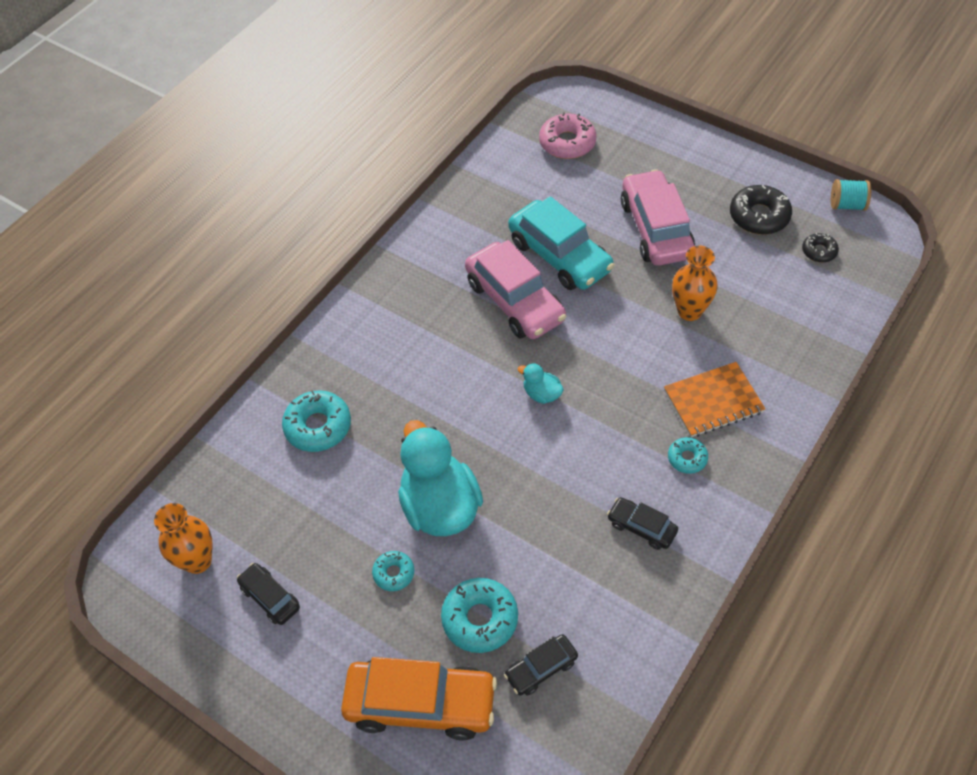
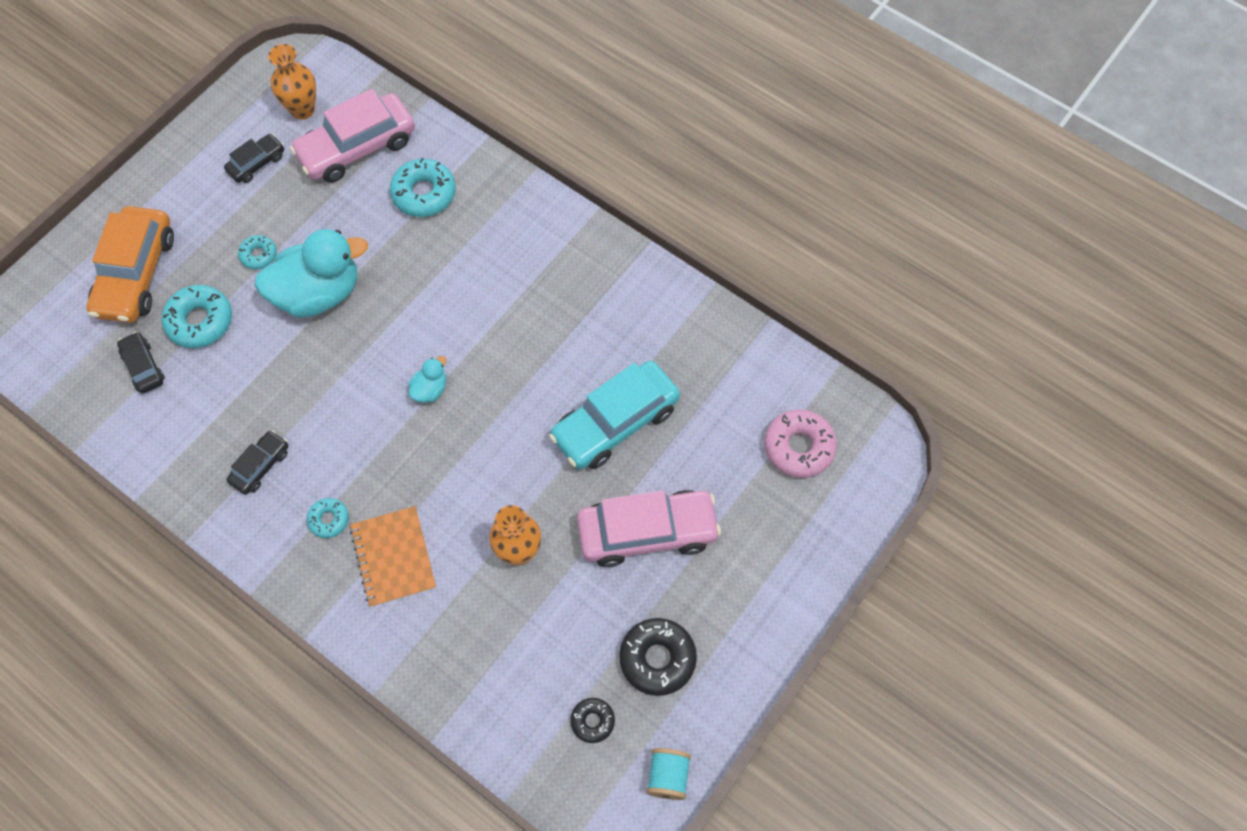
camera: 90 degrees right, 10 degrees up
pink car [465,240,567,339] -> pink car moved to [290,89,415,183]

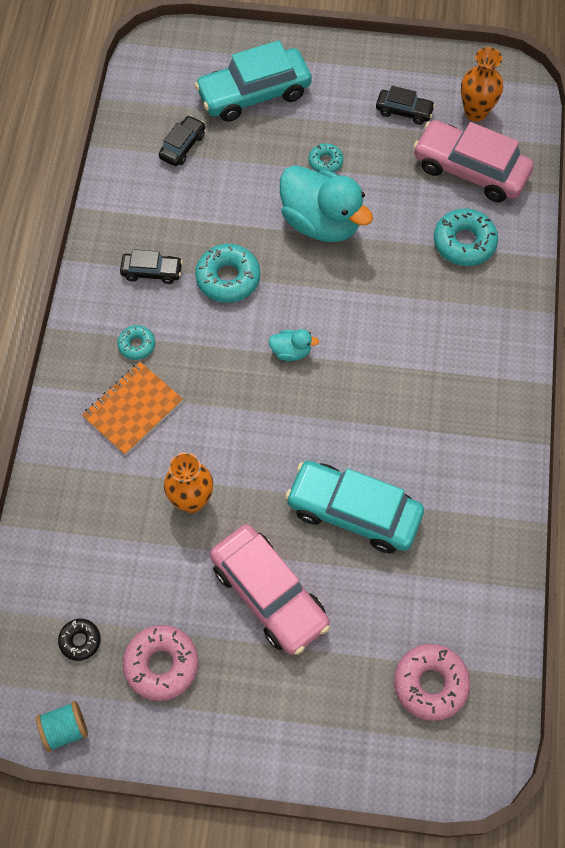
camera: 60 degrees right, 0 degrees up
orange car [86,206,174,323] -> turquoise car [195,40,312,122]
turquoise donut [161,285,232,348] -> turquoise donut moved to [195,244,260,303]
black donut [619,618,697,696] -> pink donut [123,625,198,701]

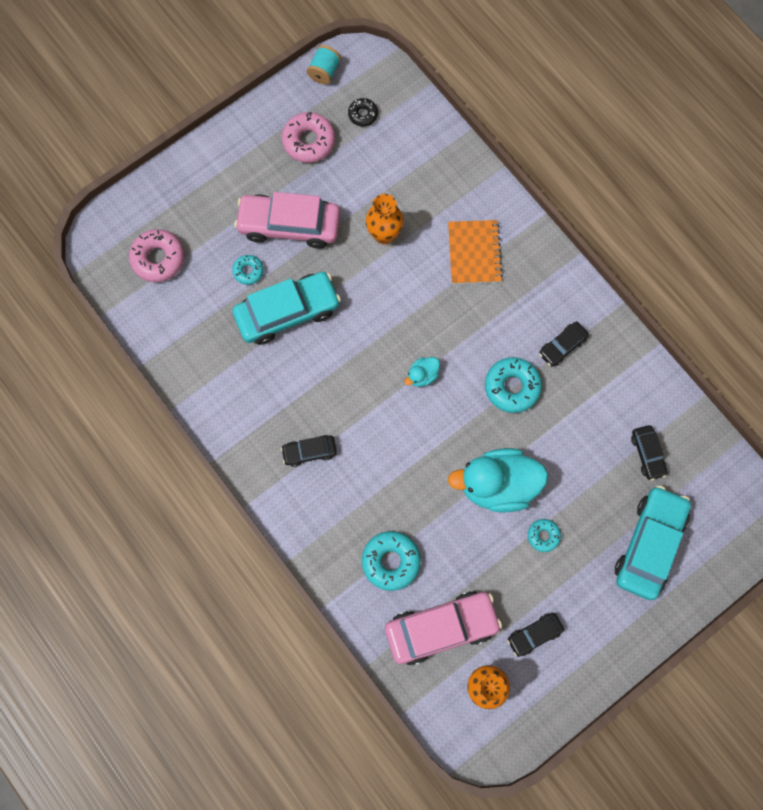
camera: 135 degrees right, 10 degrees up
turquoise donut [117,325,155,360] -> turquoise donut moved to [232,255,264,285]
none -> black car [281,435,337,467]

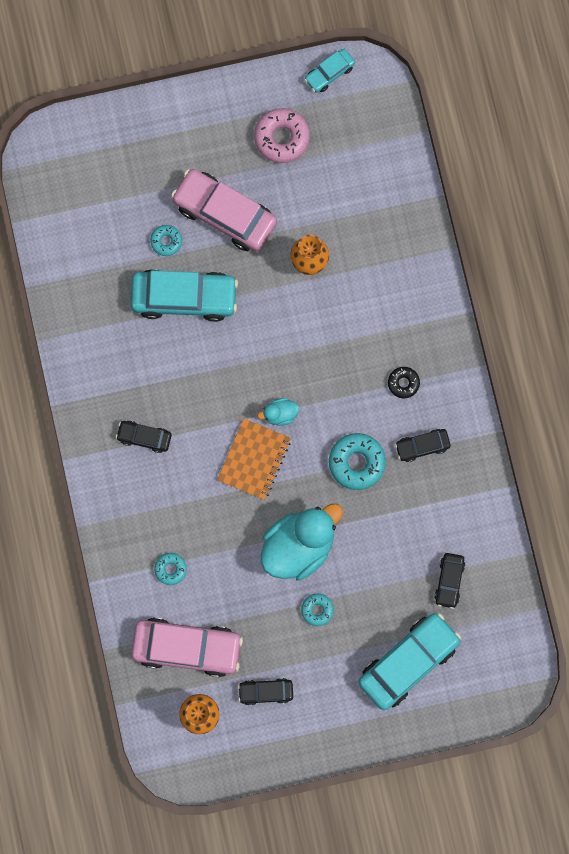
camera: 25 degrees right, 5 degrees up
pink donut [129,229,185,282] -> none
turquoise spool [307,45,341,85] -> turquoise car [304,49,355,93]
black donut [348,98,378,126] -> black donut moved to [388,367,420,399]
turquoise donut [362,531,421,591] -> turquoise donut [154,553,187,585], size x0.57
orange notebook [448,220,503,284] -> orange notebook moved to [217,418,291,500]
turquoise duck [448,448,548,512] -> turquoise duck turned 120 degrees clockwise [261,504,343,581]

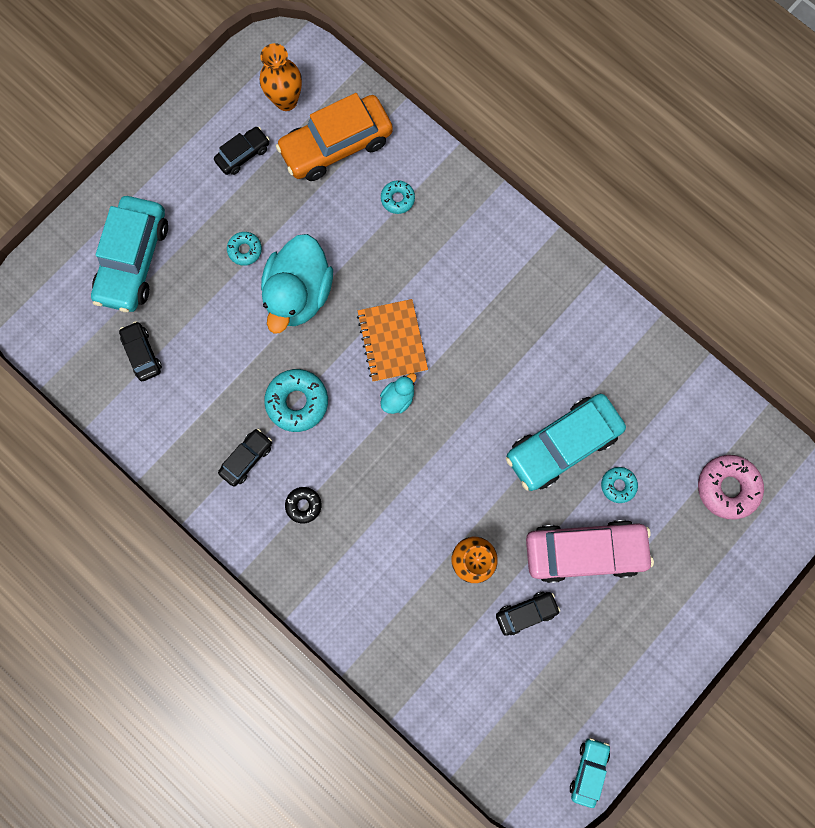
camera: 145 degrees right, 0 degrees up
black car [116,421,171,453] -> black car moved to [496,592,560,636]
pink car [131,618,243,677] -> orange car [276,93,393,181]
pink donut [254,108,310,163] -> pink donut moved to [698,455,764,519]

